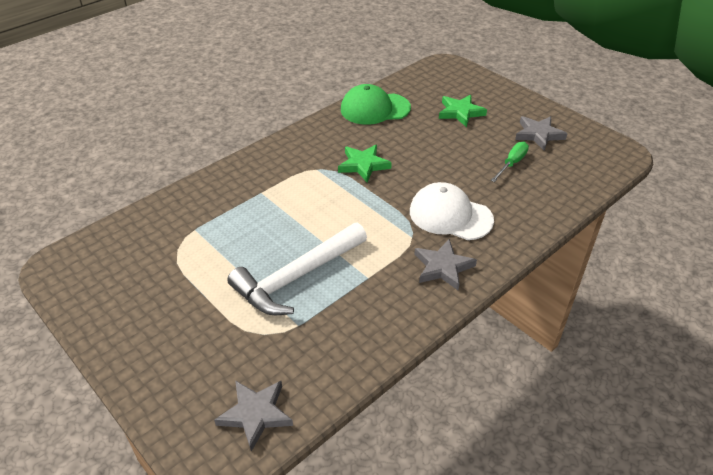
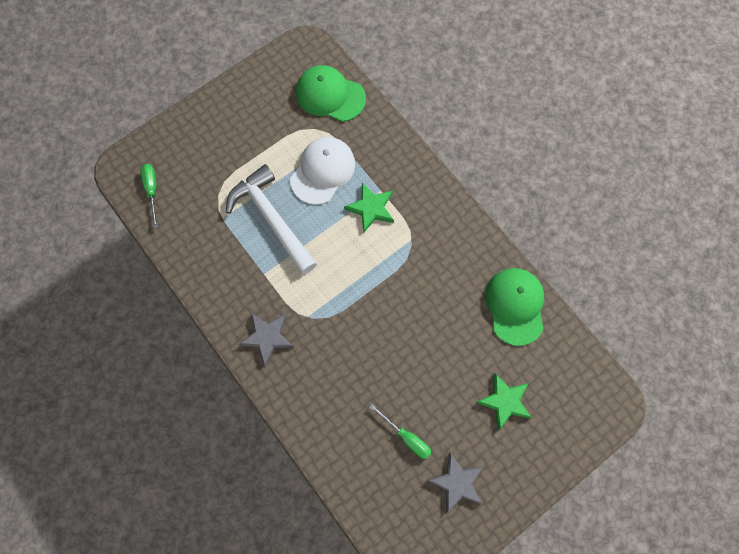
camera: 95 degrees right, 30 degrees up
grey star [214,380,293,452] -> green screwdriver [141,164,158,228]
green star [338,144,392,183] -> green star moved to [344,182,394,232]
white cap [410,182,494,240] -> white cap moved to [290,137,355,205]
none -> green cap [296,65,366,122]

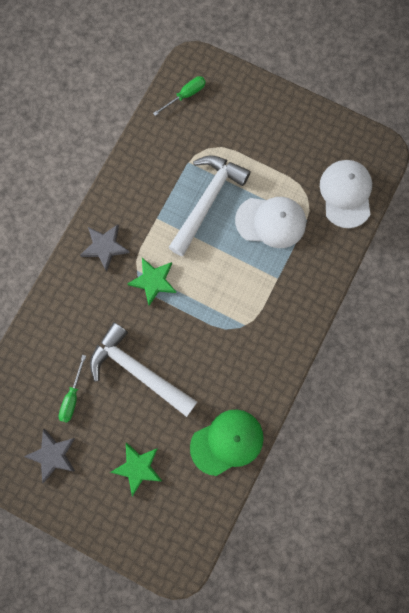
camera: 65 degrees right, 5 degrees up
green cap [296,65,366,122] -> white cap [320,160,372,228]
green star [344,182,394,232] -> green star moved to [127,258,176,306]
none -> white hammer [90,322,197,417]

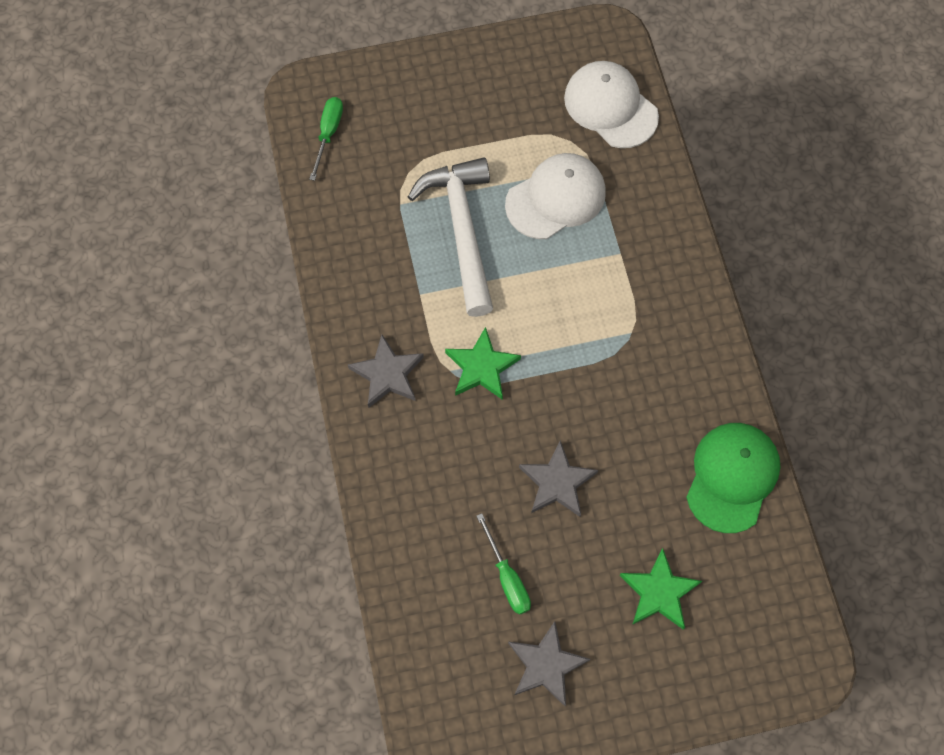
camera: 40 degrees left, 10 degrees down
white hammer [90,322,197,417] -> grey star [519,441,598,517]

